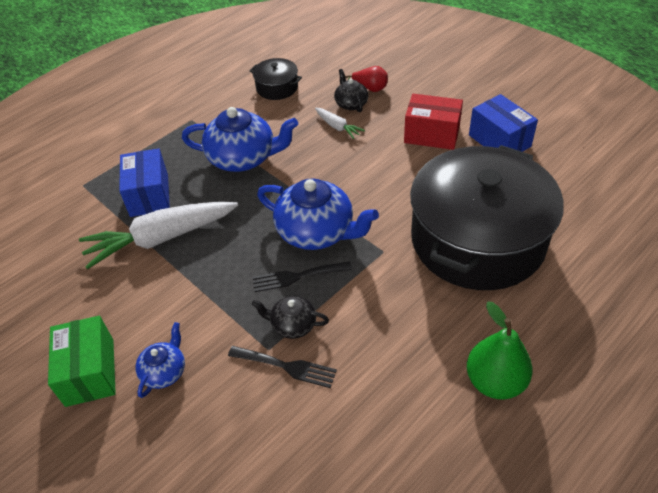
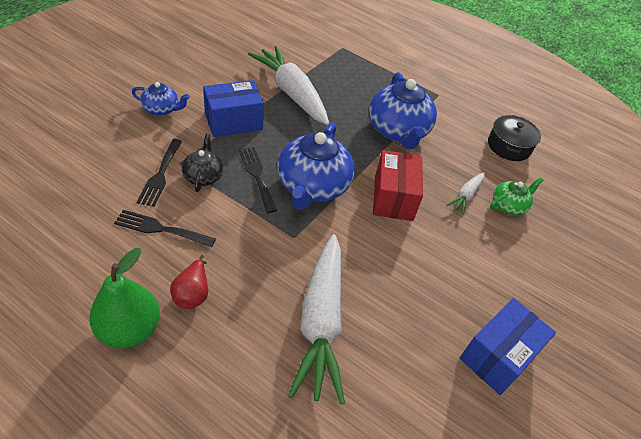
camera: 70 degrees right, 0 degrees up
green box [48,316,116,407] -> none
blue box [119,148,170,217] -> blue box moved to [203,80,264,137]
black teapot [334,69,368,112] -> green teapot [490,177,544,215]
red pear [345,66,388,92] -> red pear moved to [170,255,208,309]
red box [404,94,463,150] -> red box moved to [373,150,423,221]
black pot [410,145,564,290] -> white carrot [288,234,345,405]
none -> black fork [114,210,216,247]

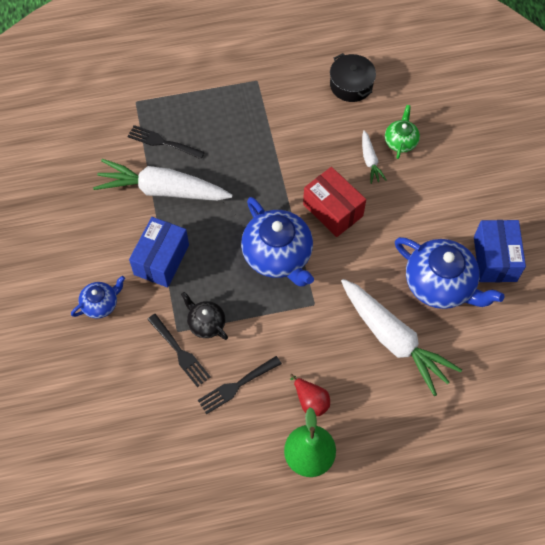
camera: 40 degrees left, 15 degrees up
black fork [239,147,277,213] -> black fork moved to [127,125,205,159]
blue teapot [369,72,437,149] -> blue teapot moved to [395,237,504,309]

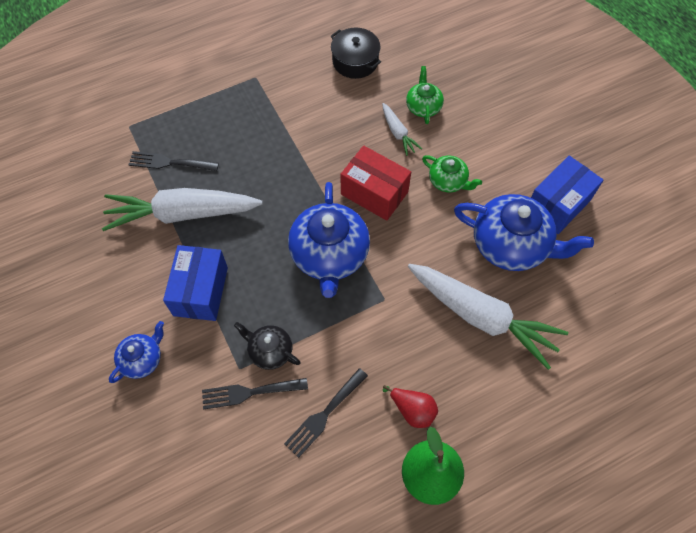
camera: 15 degrees left, 0 degrees up
black fork [147,314,211,387] -> black fork turned 135 degrees clockwise [202,378,308,410]
blue teapot [241,197,314,287] -> blue teapot turned 45 degrees clockwise [288,182,370,298]
blue box [474,220,526,282] -> blue box turned 60 degrees clockwise [531,156,603,234]
none -> green teapot [422,155,482,192]

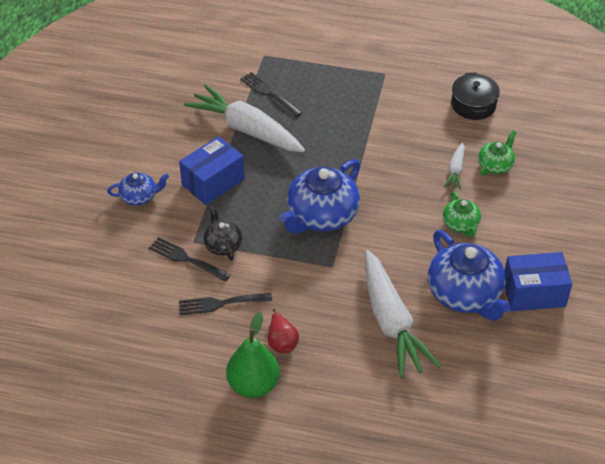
camera: 40 degrees right, 15 degrees down
red box [340,146,411,221] -> none

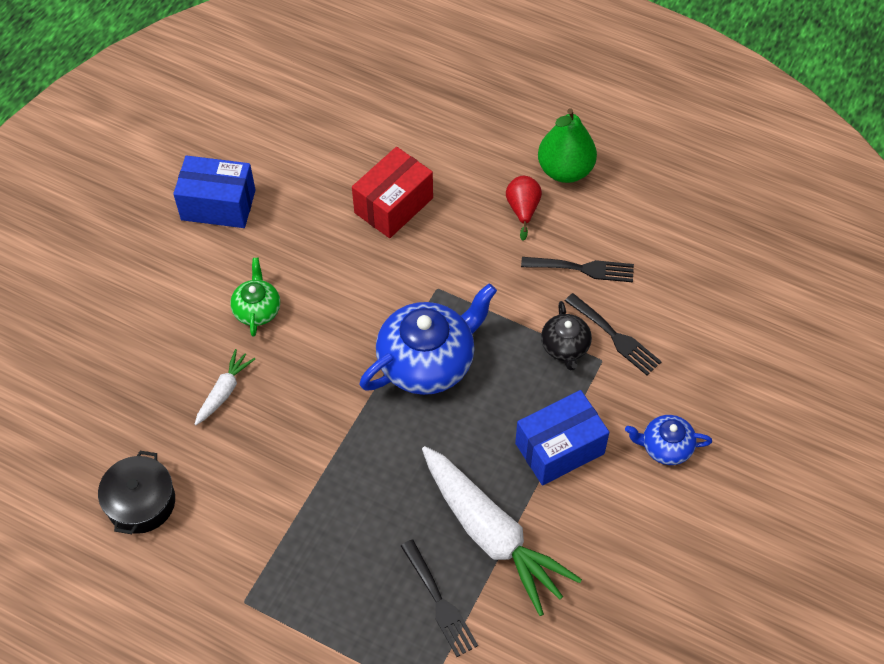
camera: 165 degrees left, 10 degrees up
white carrot [365,250,441,378] -> red box [352,147,433,238]
blue teapot [428,230,511,321] -> none
green teapot [478,131,516,176] -> none

